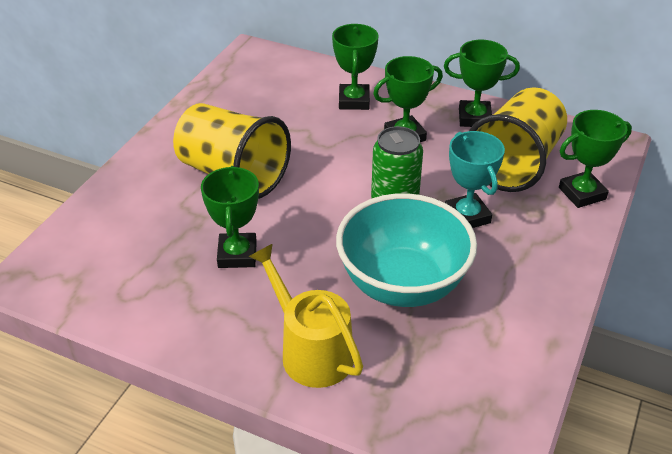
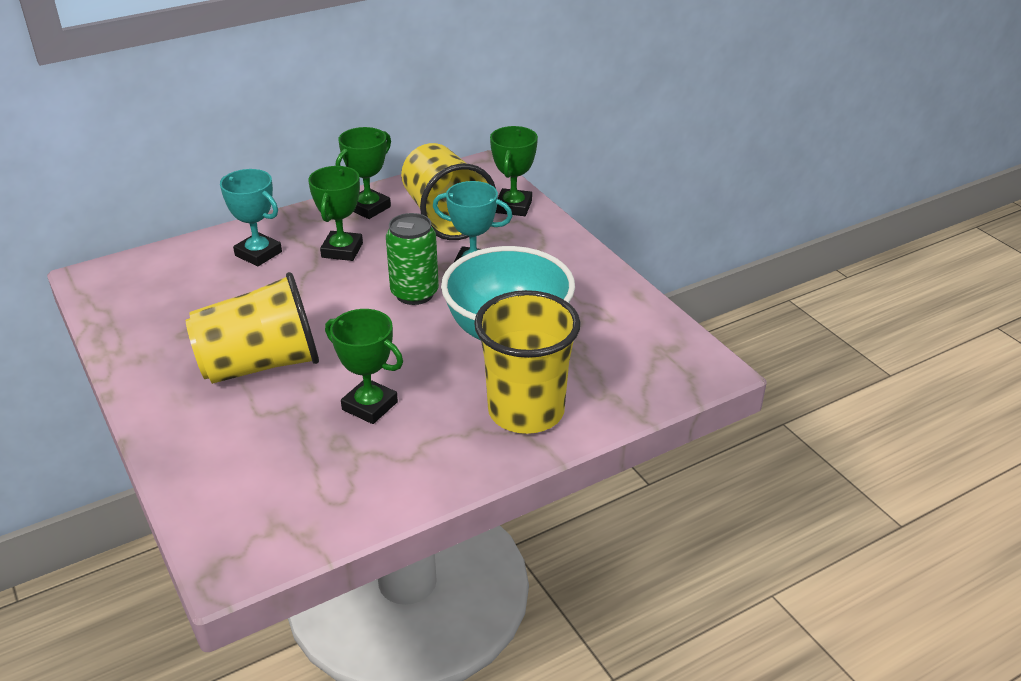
camera: 55 degrees left, 5 degrees down
yellow watering can [248,244,363,388] -> yellow cup [474,290,581,434]
green trophy [332,24,379,110] -> turquoise trophy [220,169,282,266]

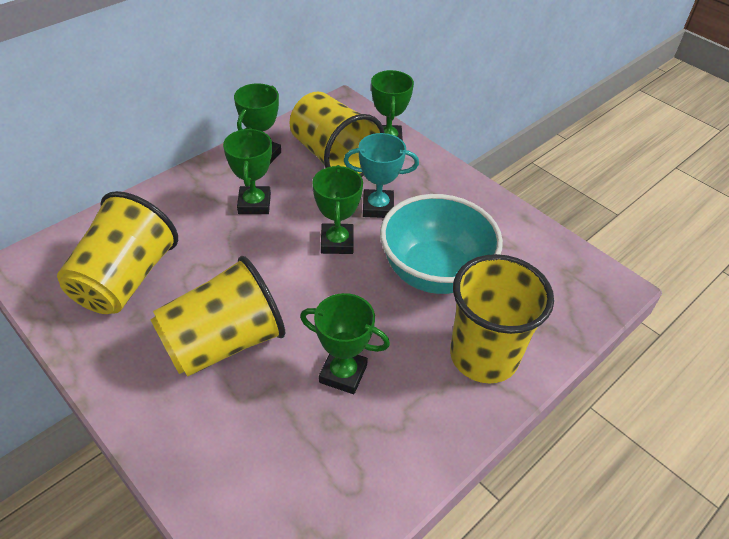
camera: 15 degrees left, 10 degrees up
turquoise trophy [220,169,282,266] -> none
green can [386,213,439,305] -> green trophy [312,165,363,254]
none -> yellow cup [57,191,178,314]

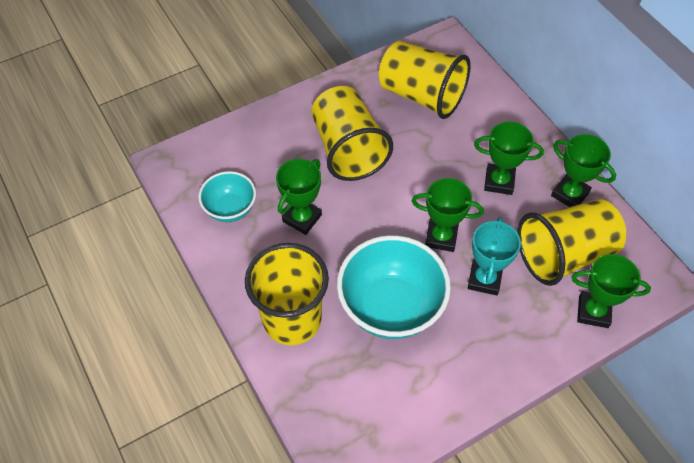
camera: 105 degrees right, 10 degrees up
none -> turquoise bowl [198,171,256,222]

